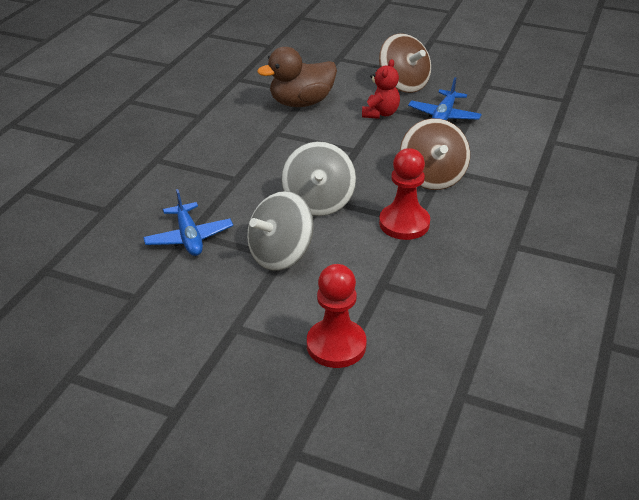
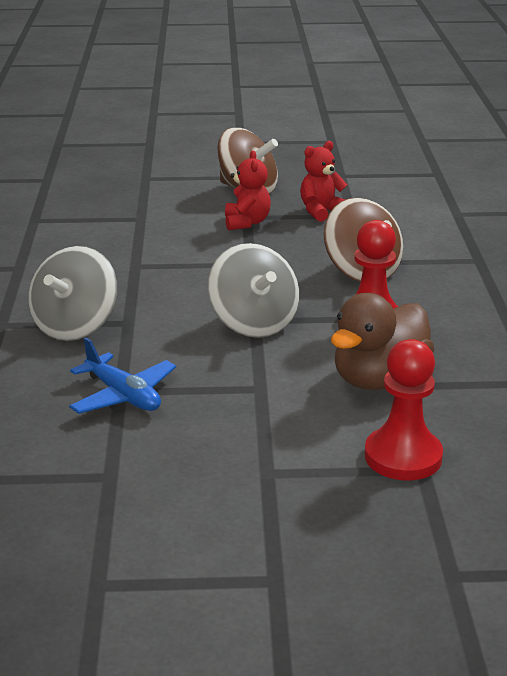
camera: 25 degrees left, 10 degrees down
grey spinning top [247,191,314,271] -> grey spinning top moved to [29,246,117,341]
brown duck [257,47,337,107] -> brown duck moved to [331,293,435,390]
blue plane [408,77,482,122] -> red teddy bear [300,141,347,222]

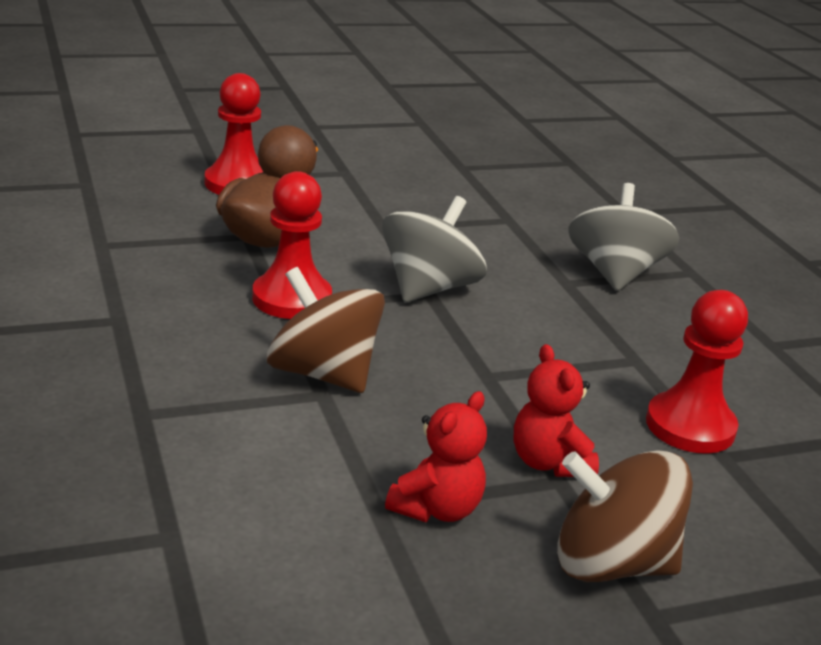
camera: 160 degrees right, 0 degrees up
blue plane [69,338,176,414] -> none
grey spinning top [207,243,299,338] -> grey spinning top turned 75 degrees clockwise [382,196,487,302]
none -> red pawn [646,290,748,453]

